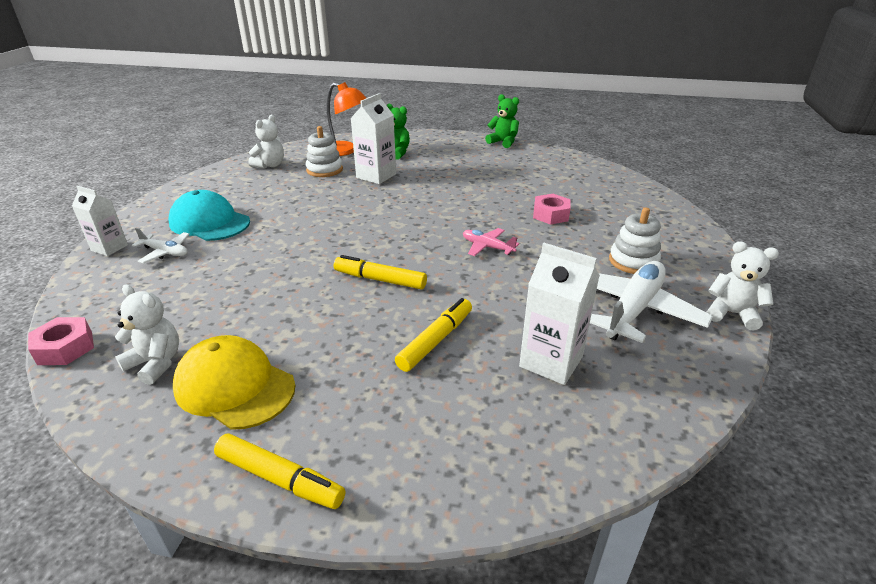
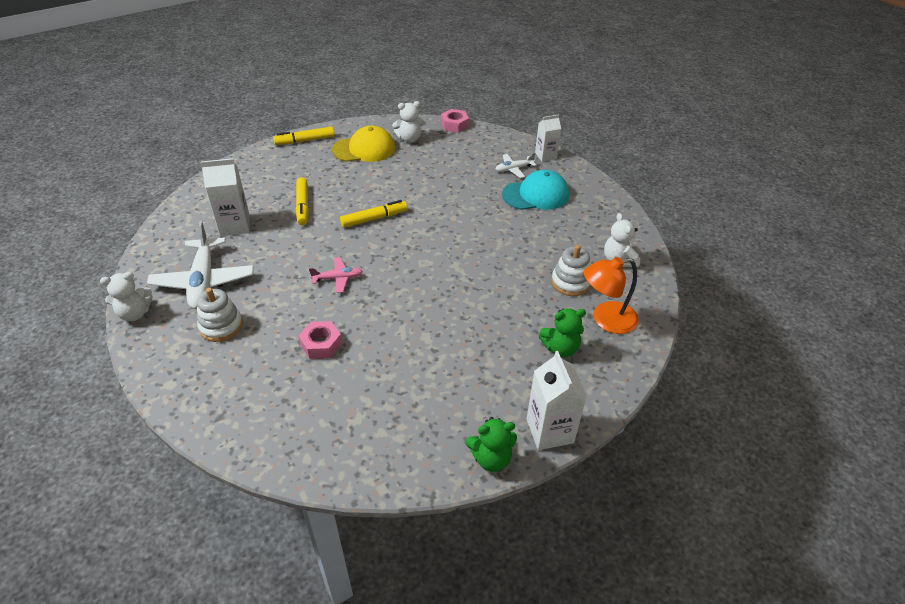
camera: 135 degrees right, 10 degrees up
white carton [350,93,396,184] -> white carton moved to [527,351,587,450]

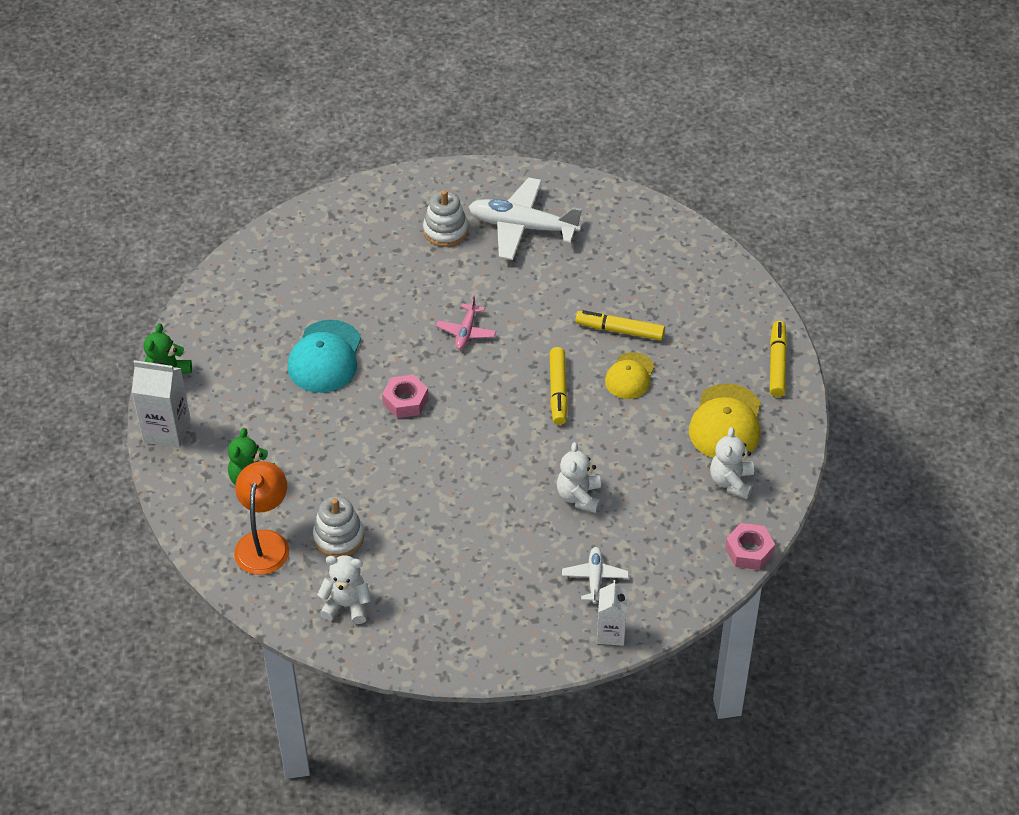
camera: 115 degrees right, 5 degrees up
white teddy bear [100,272,153,321] -> white teddy bear moved to [557,442,601,513]
white carton [201,158,250,236] -> none
pink nut [299,321,342,359] -> pink nut moved to [382,375,428,418]
turquoise cap [502,170,569,210] -> turquoise cap moved to [287,320,361,393]
none -> yellow cap [605,352,655,399]

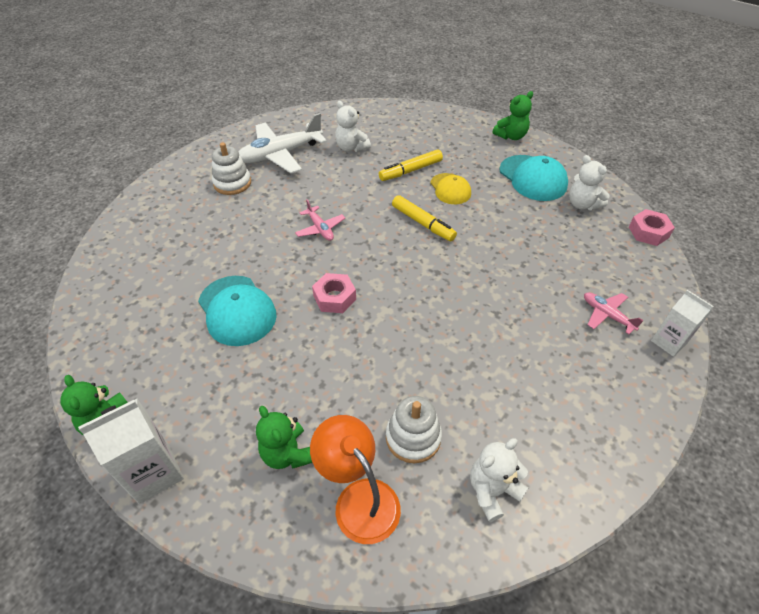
camera: 45 degrees left, 0 degrees up
white teddy bear [557,442,601,513] -> white teddy bear moved to [335,101,371,152]
white plane [562,547,629,604] -> pink plane [584,292,644,334]
yellow cap [689,384,761,458] -> turquoise cap [499,155,568,201]
yellow marker [770,321,787,397] -> green teddy bear [493,91,533,140]

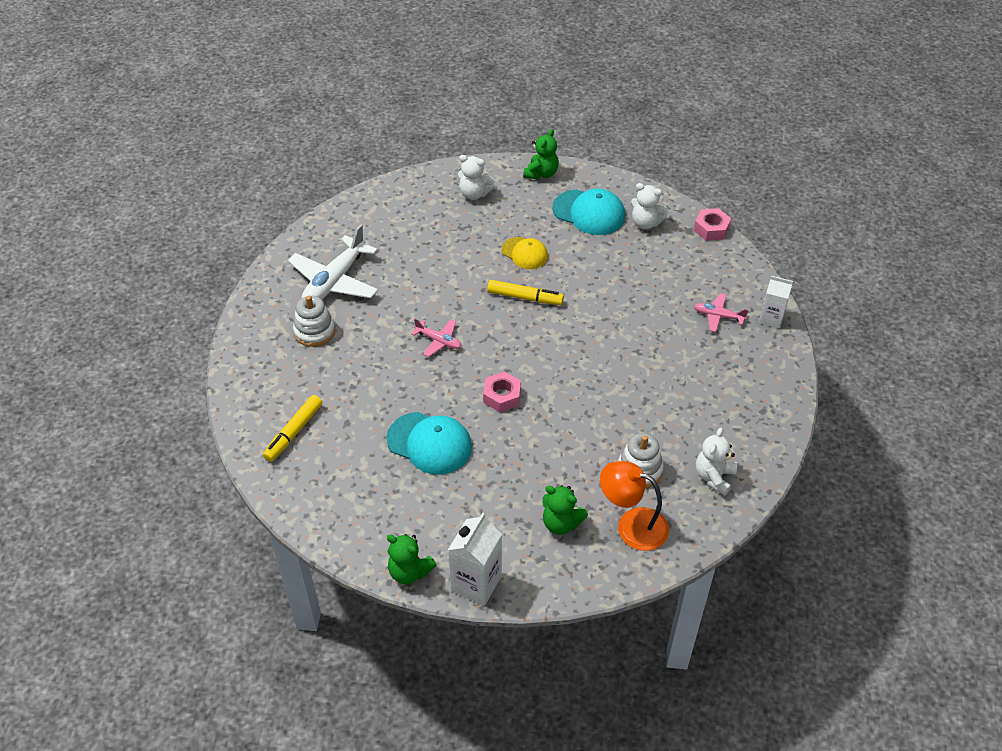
camera: 30 degrees left, 0 degrees up
white teddy bear [335,101,371,152] -> white teddy bear moved to [458,155,495,200]
yellow marker [379,149,443,181] -> yellow marker moved to [263,395,322,462]

